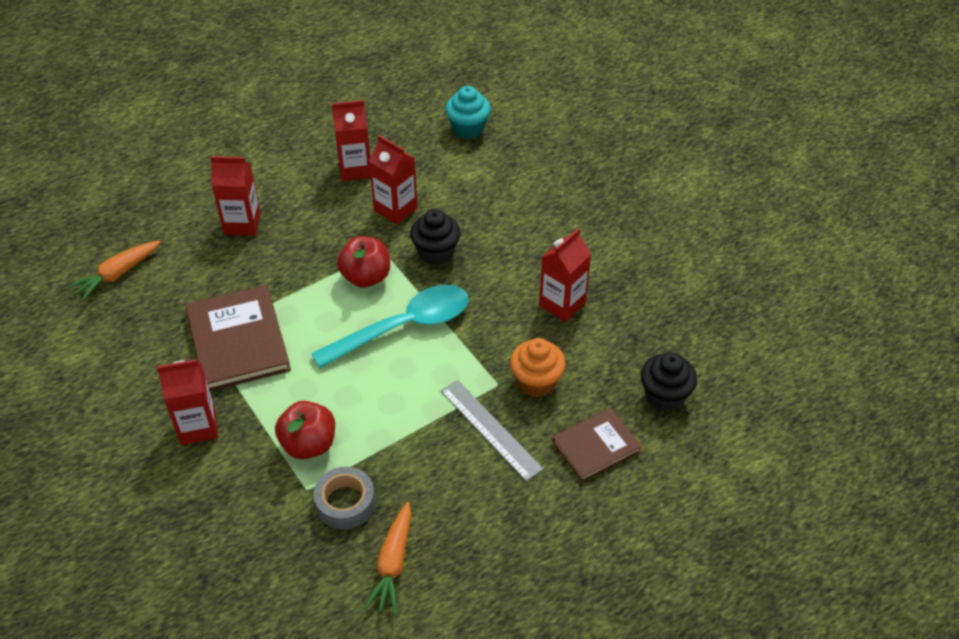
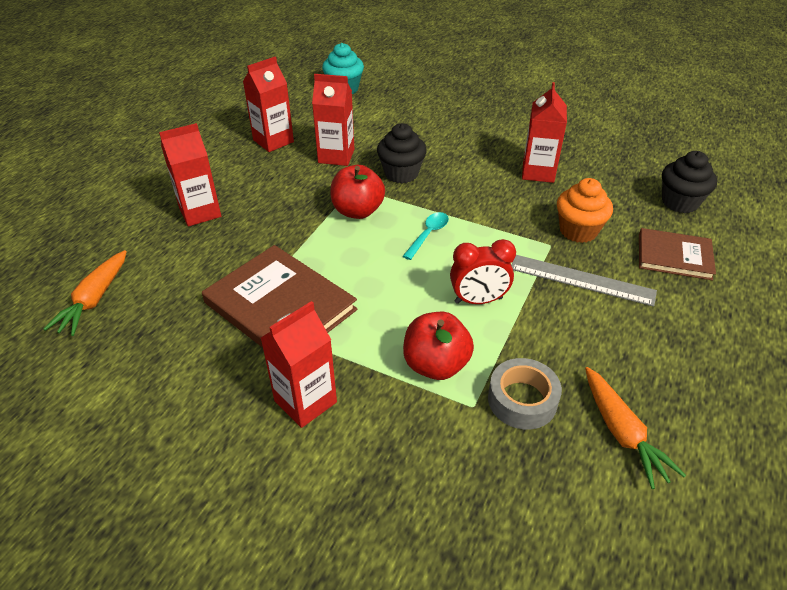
camera: 30 degrees left, 5 degrees down
turquoise spoon [311,285,469,368] -> turquoise spoon [403,212,449,260], size x0.44
brown book [552,408,642,482] -> brown book turned 75 degrees clockwise [639,228,716,280]
none -> red clock [450,239,516,304]

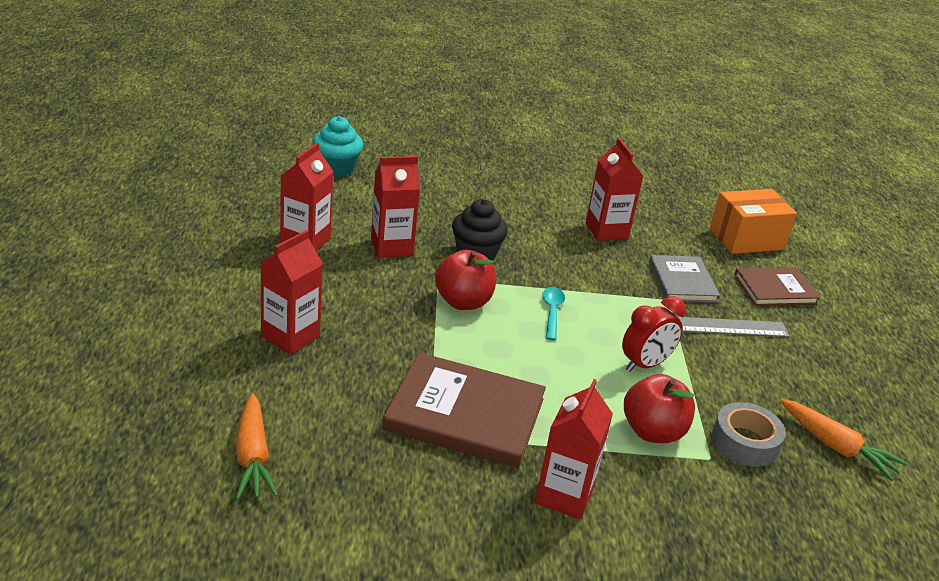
camera: 30 degrees left, 10 degrees down
orange cupcake [557,178,613,243] -> grey book [649,255,720,303]
black cupcake [662,151,717,213] -> orange box [710,189,797,254]

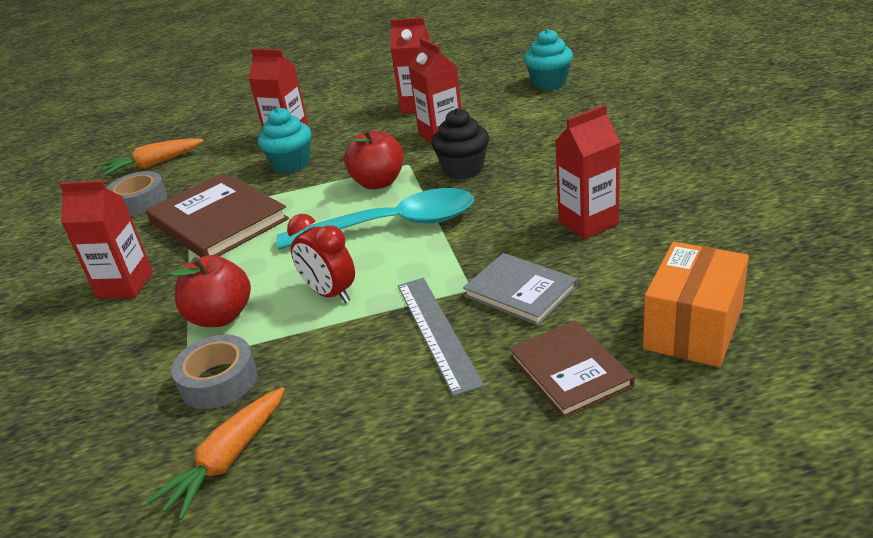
camera: 85 degrees right, 0 degrees up
brown book [383,352,546,468] -> brown book turned 45 degrees counterclockwise [146,173,289,257]
turquoise spoon [542,287,565,341] -> turquoise spoon [277,188,474,250], size x2.28
grey book [649,255,720,303] -> grey book turned 60 degrees clockwise [463,253,577,326]
orange box [710,189,797,254] -> orange box turned 60 degrees clockwise [643,242,749,367]
none -> grey tape [107,171,167,216]
none -> turquoise cupcake [258,107,311,173]

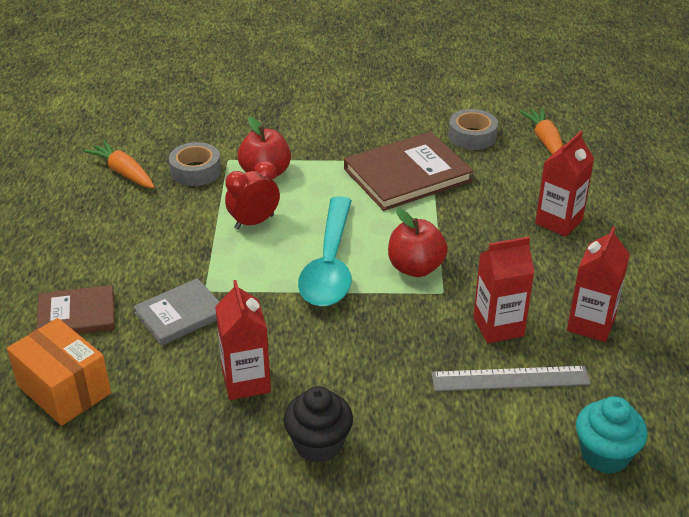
camera: 100 degrees right, 5 degrees up
red carton [59,180,153,299] -> none
turquoise cupcake [258,107,311,173] -> none
grey ruler [398,278,484,396] -> grey ruler moved to [431,366,591,391]
black cupcake [432,108,489,179] -> black cupcake moved to [284,386,353,463]

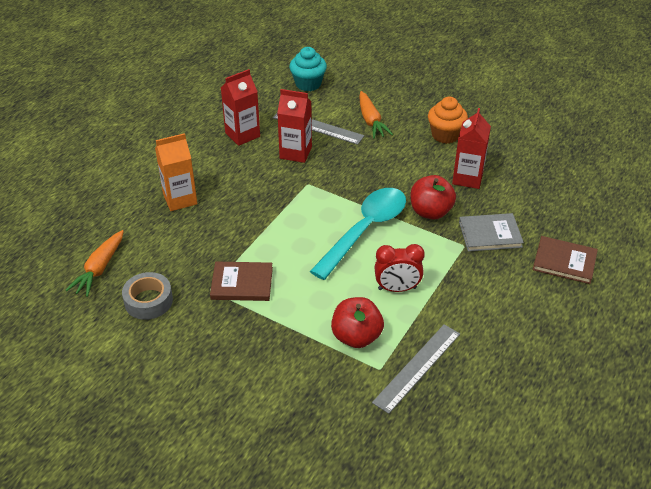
camera: 150 degrees left, 5 degrees up
orange box [7,318,111,426] -> none
orange carrot [83,140,154,188] -> orange carrot moved to [359,91,393,139]
grey tape [169,142,221,186] -> grey ruler [372,324,460,414]
black cupcake [284,386,353,463] -> orange cupcake [428,97,468,144]
brown book [344,132,474,211] -> brown book [210,261,273,301], size x0.61
red apple [388,208,448,277] -> red apple moved to [411,175,456,219]
red carton [535,131,594,237] -> orange carton [155,133,197,211]

